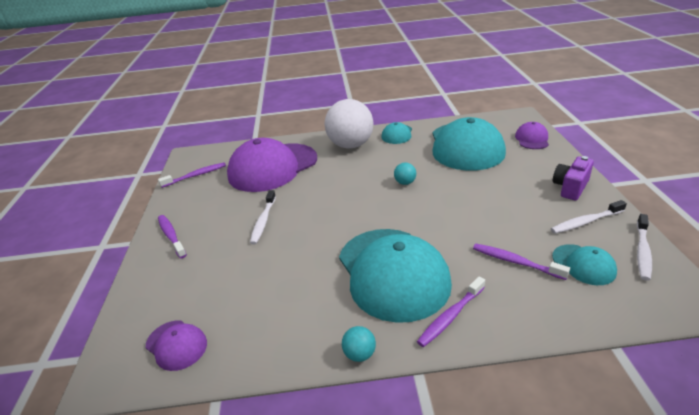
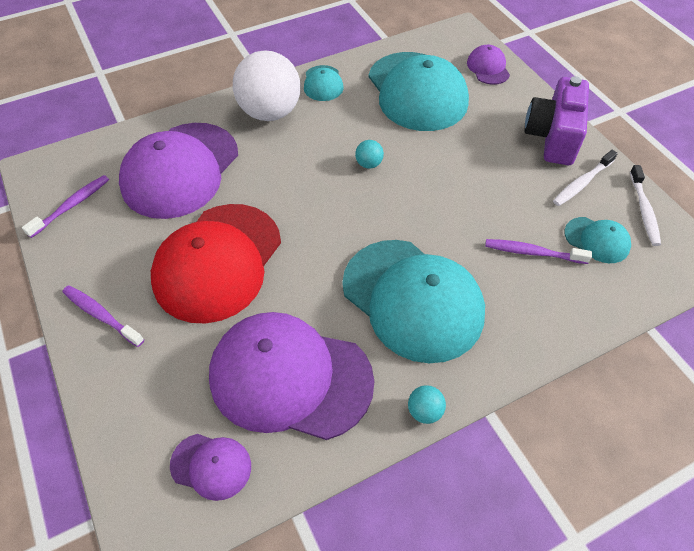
camera: 25 degrees left, 20 degrees up
white toothbrush [250,190,276,245] -> red cap [151,204,281,324]
purple toothbrush [417,277,485,347] -> none
purple camera [553,156,594,200] -> purple camera [524,76,589,165], size x1.55
none -> purple cap [209,312,374,440]

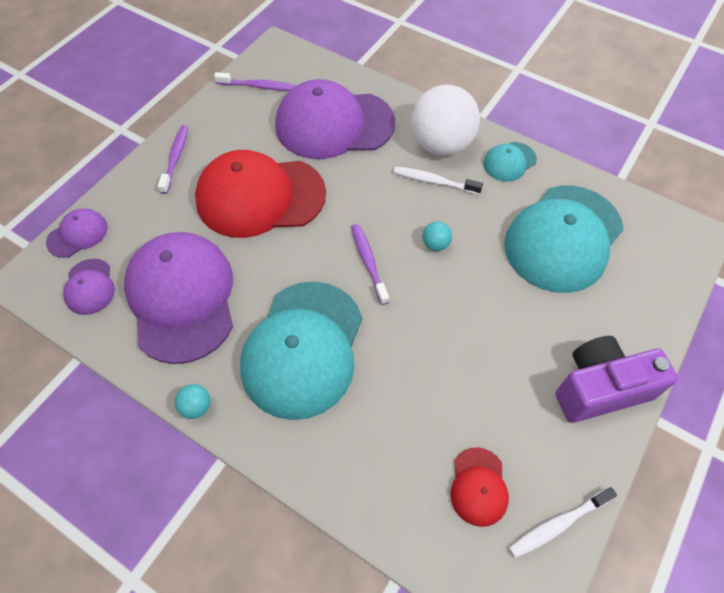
camera: 60 degrees right, 5 degrees up
purple cap [467,45,510,85] -> purple cap moved to [46,208,108,258]
purple toothbrush [485,239,592,264] -> purple toothbrush moved to [351,224,389,305]
white toothbrush [553,150,618,206] -> white toothbrush moved to [393,166,483,195]
turquoise cap [564,217,631,263] -> red cap [450,447,509,527]

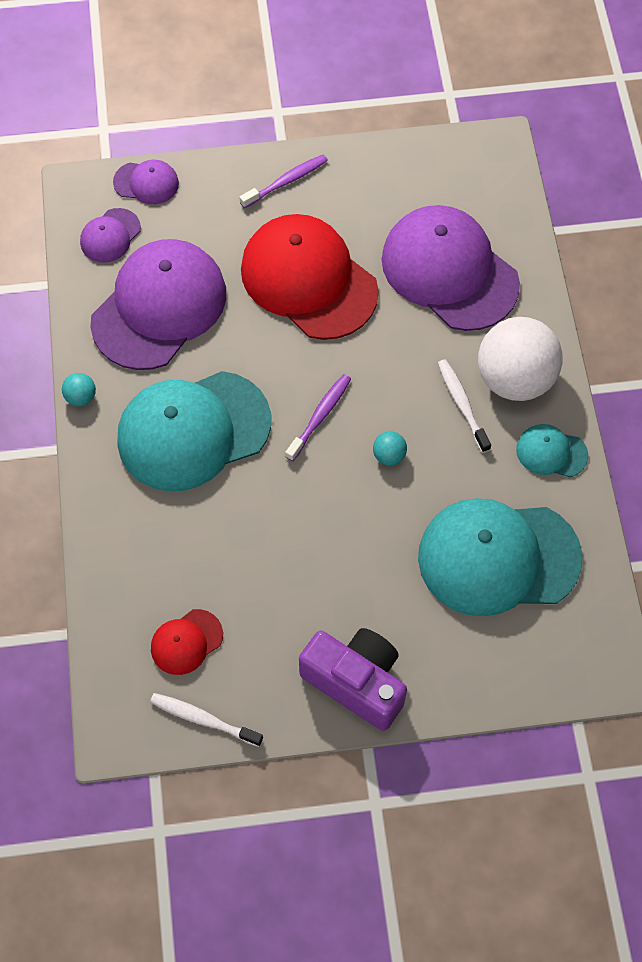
camera: 50 degrees right, 5 degrees up
purple toothbrush [214,72,295,91] -> none

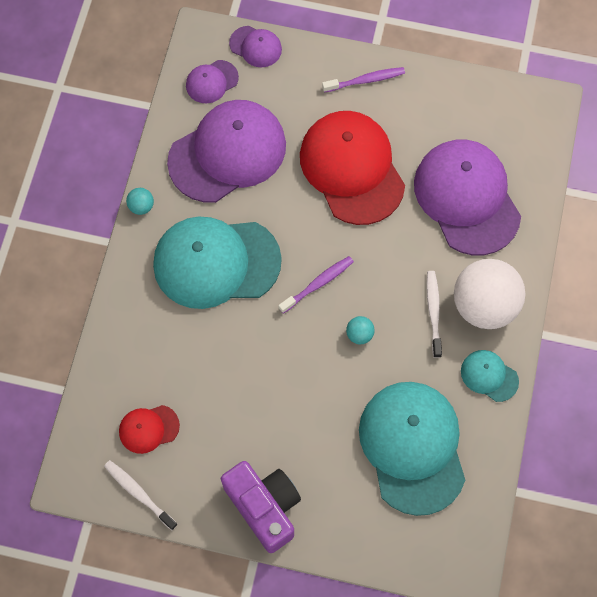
camera: 20 degrees right, 5 degrees up
turquoise cap [418,498,582,616] -> turquoise cap turned 60 degrees clockwise [359,382,465,516]

